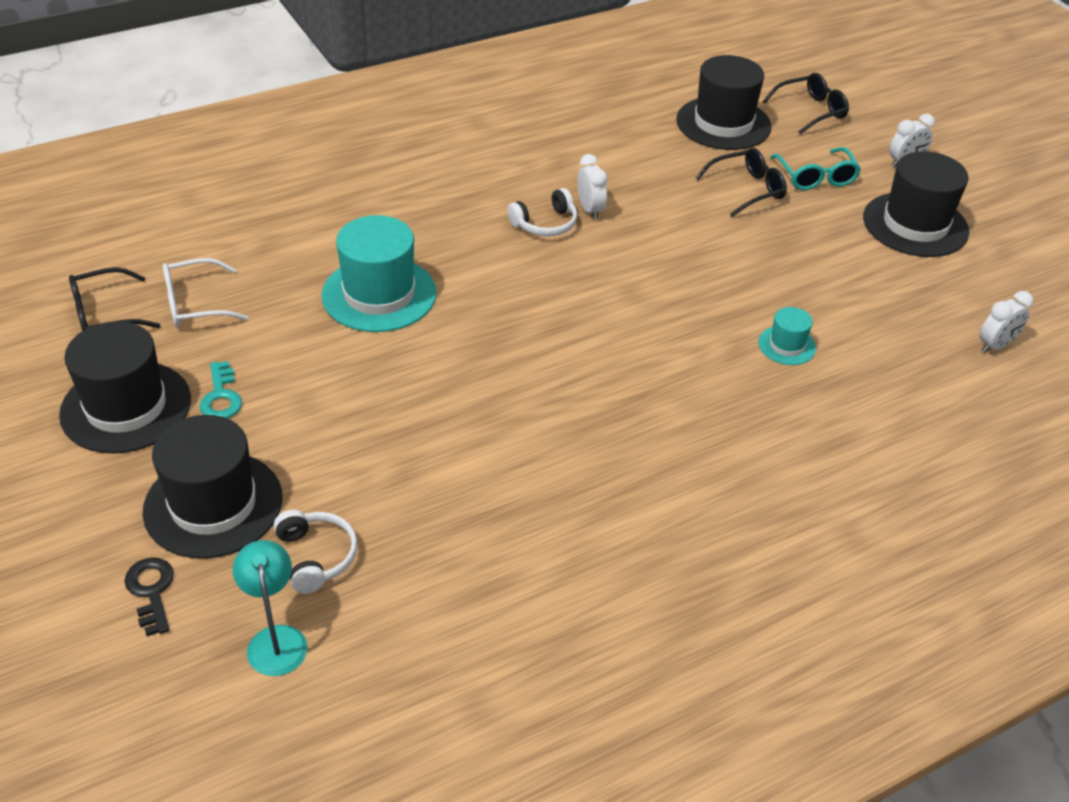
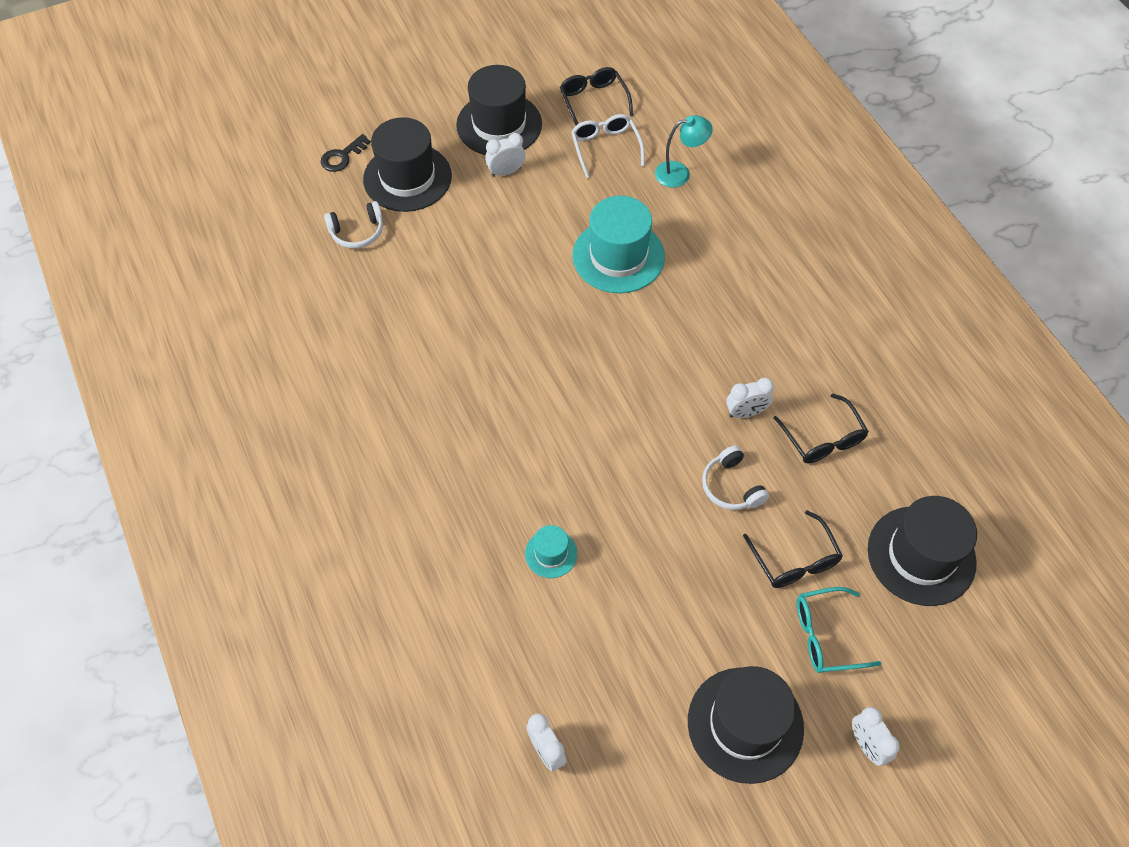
camera: 95 degrees right, 15 degrees up
black key [124,557,174,636] -> black key turned 150 degrees clockwise [321,134,371,172]
turquoise key [200,361,242,418] -> white clock [485,133,525,177]
turquoise lamp [233,540,307,676] -> turquoise lamp moved to [655,115,713,188]
white headphones [507,188,578,236] -> white headphones moved to [702,445,769,510]
black glasses [763,73,849,134] -> black glasses moved to [773,394,869,463]

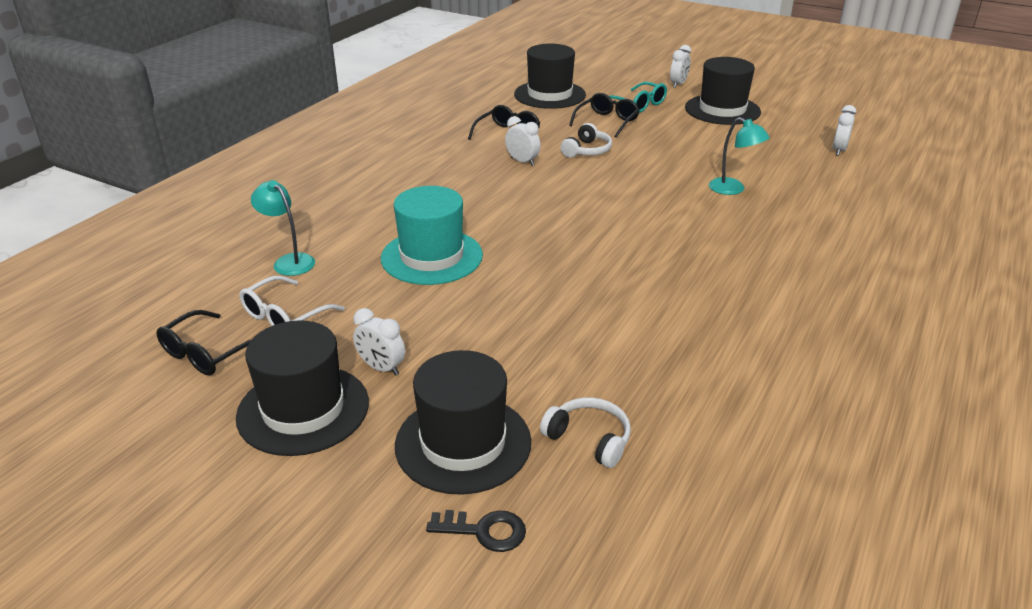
camera: 125 degrees left, 25 degrees down
turquoise hat [525,525,577,578] -> turquoise lamp [709,117,770,195]

